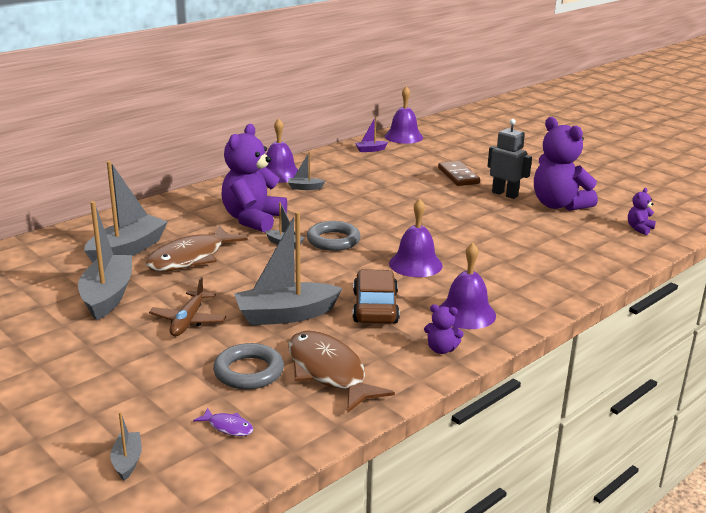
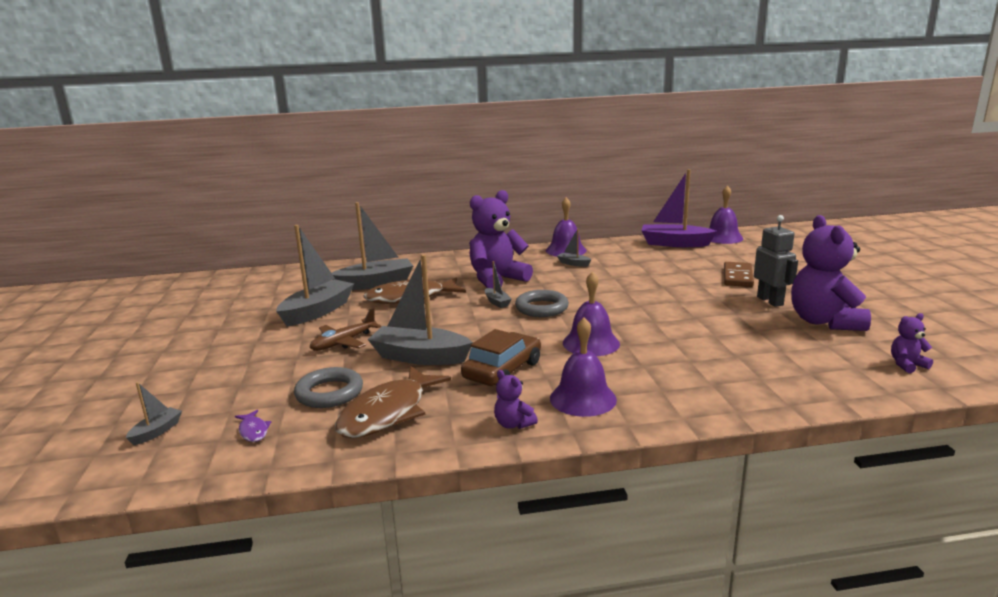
camera: 35 degrees right, 5 degrees down
brown fish [289,330,395,412] -> brown fish turned 150 degrees counterclockwise [335,366,451,438]
purple boat [355,116,388,152] -> purple boat [641,169,717,247], size x2.17

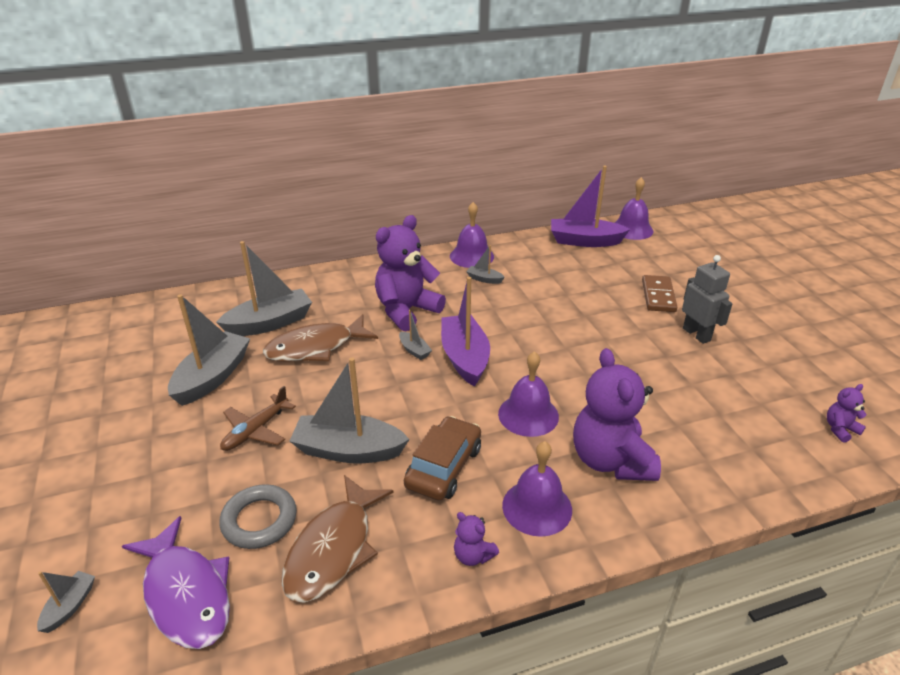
camera: 10 degrees left, 15 degrees up
purple fish [235,410,271,442] -> purple fish [122,516,230,649], size x2.41
grey ring [515,290,569,317] -> purple boat [441,277,490,387]
purple teddy bear [791,215,871,331] -> purple teddy bear moved to [573,348,661,481]

